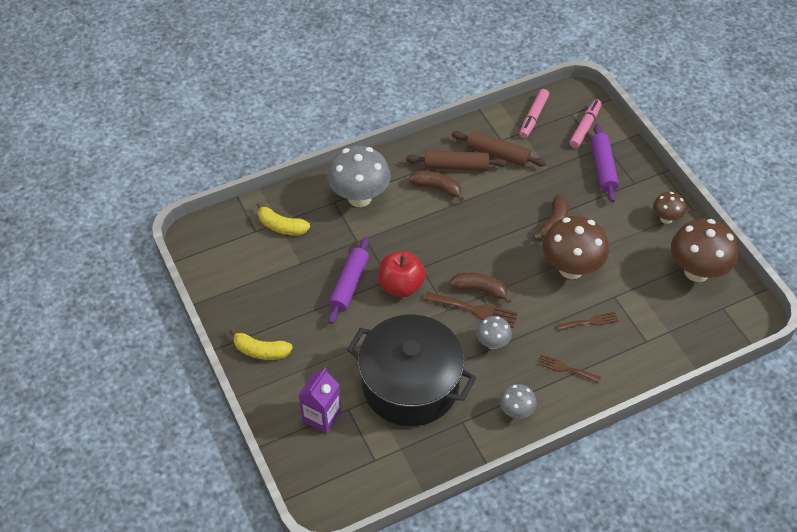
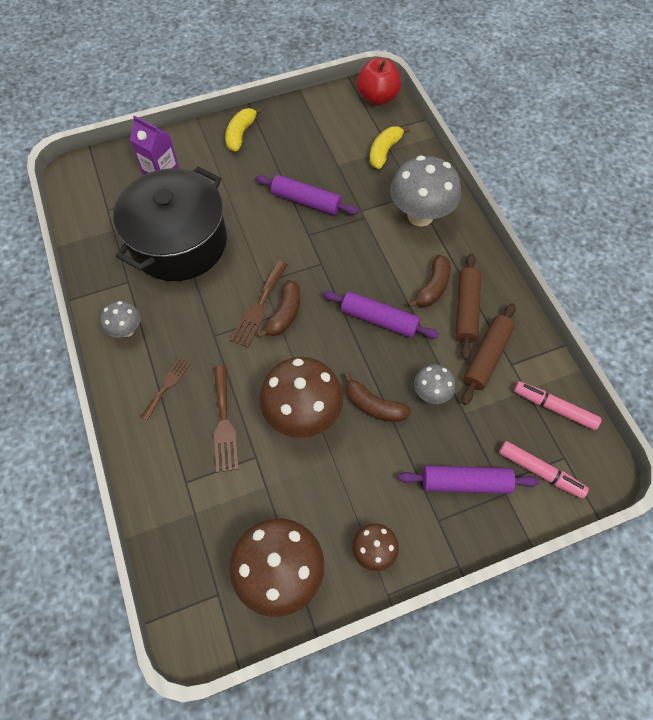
camera: 95 degrees right, 10 degrees up
red apple [378,251,426,297] -> red apple moved to [357,58,401,105]
grey mushroom [476,316,512,349] -> grey mushroom moved to [414,364,456,404]
brown fork [557,312,619,331] -> brown fork [214,365,239,472], size x1.53
none -> purple rolling pin [323,291,439,339]

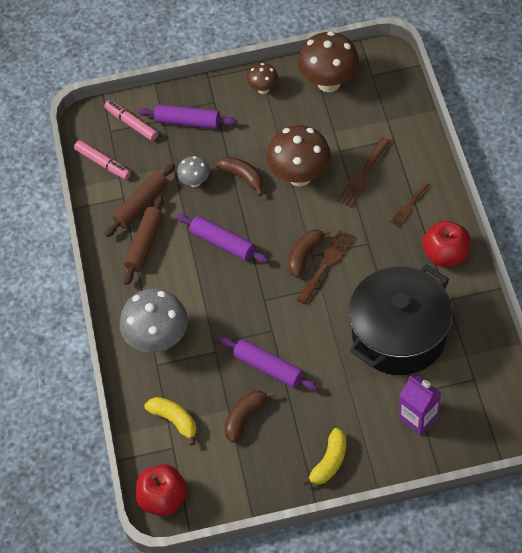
camera: 165 degrees left, 5 degrees down
grey mushroom [100,301,141,338] -> red apple [422,220,470,267]
brown fork [214,365,239,472] -> brown fork turned 150 degrees counterclockwise [336,137,391,208]
yellow banana [370,126,410,169] -> yellow banana turned 90 degrees counterclockwise [145,397,196,446]
brown banana [407,255,451,308] -> brown banana moved to [224,390,275,442]

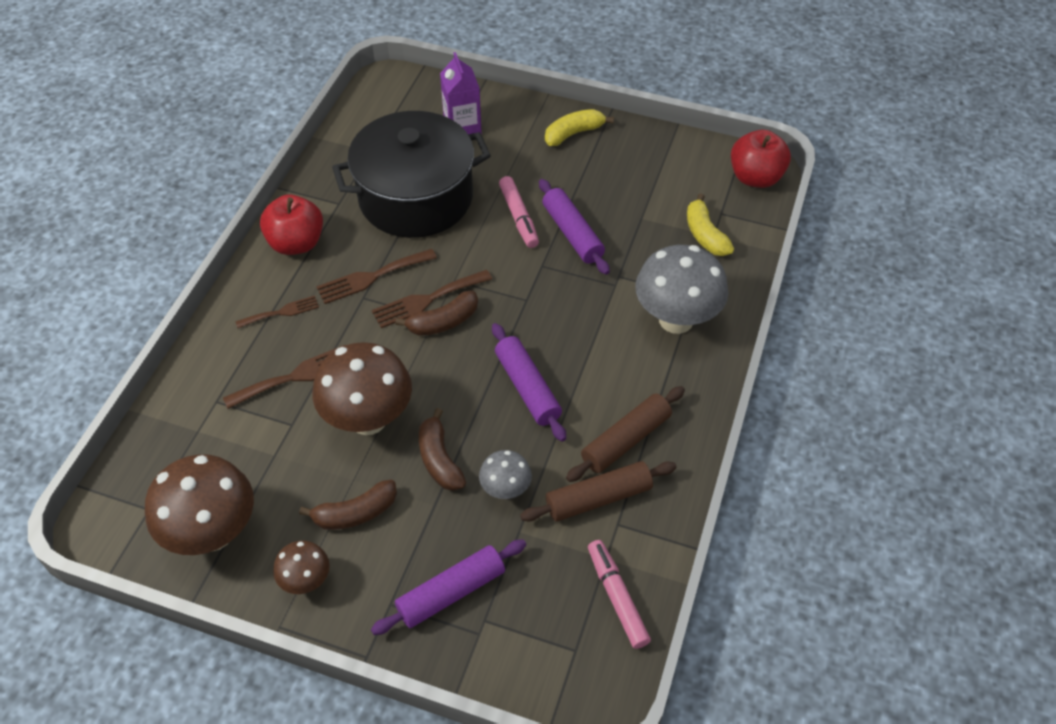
camera: 155 degrees left, 5 degrees down
pink marker [104,100,158,141] -> pink marker moved to [499,176,539,248]
purple rolling pin [138,104,237,129] -> purple rolling pin turned 75 degrees counterclockwise [371,539,526,635]
brown banana [224,390,275,442] -> brown banana moved to [299,479,397,530]
none -> brown fork [316,249,437,304]

